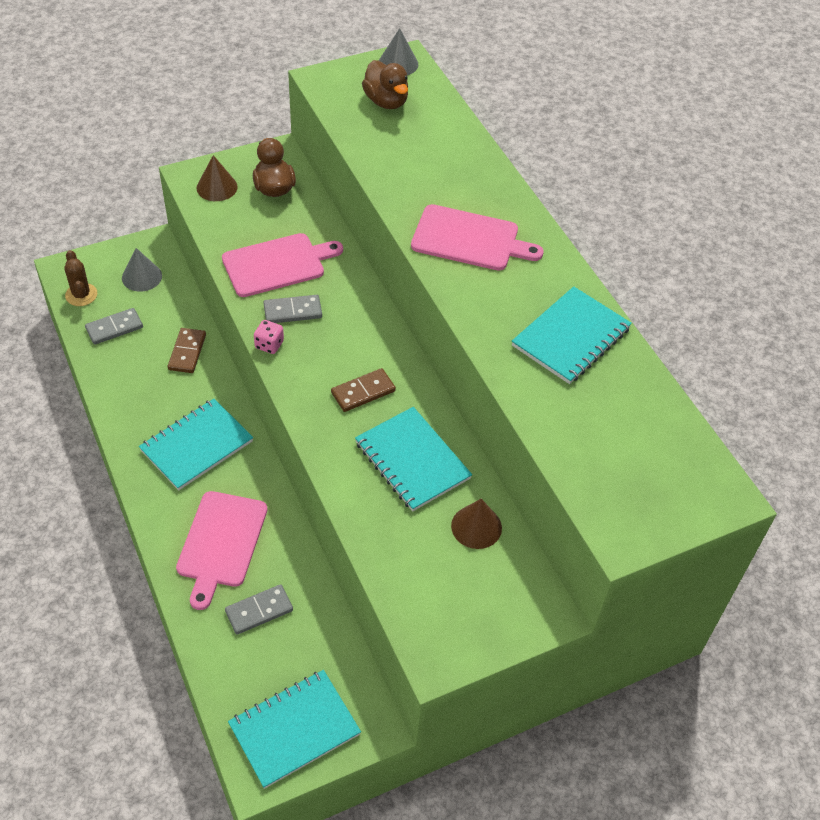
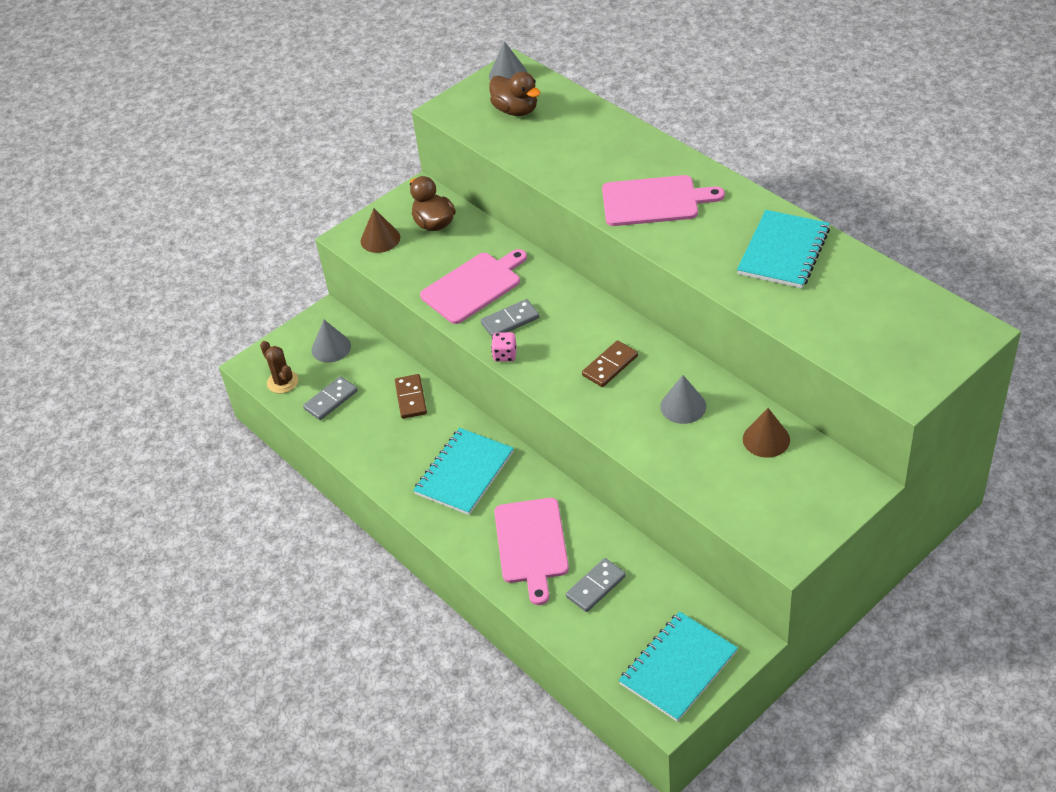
camera: 10 degrees left, 5 degrees down
turquoise notebook [355,407,472,512] -> grey cone [660,375,706,424]

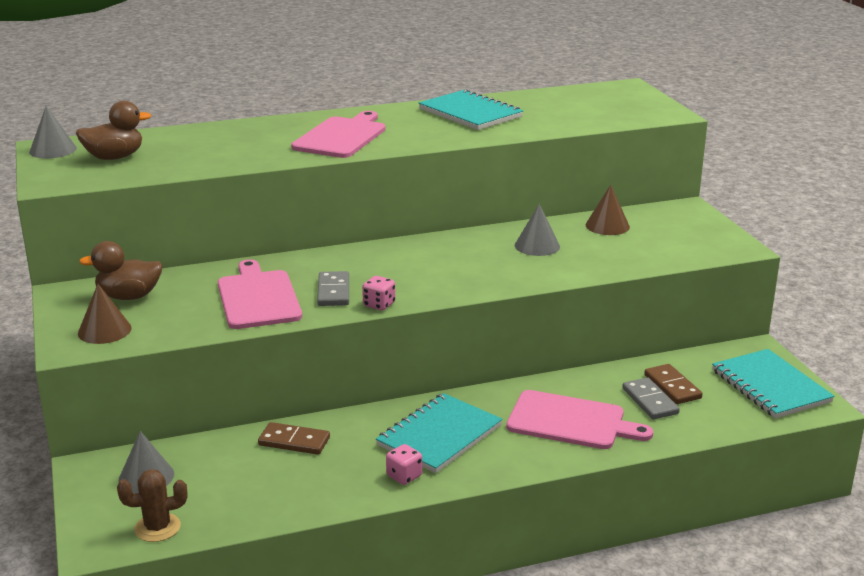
camera: 70 degrees left, 20 degrees down
grey domino [303,376,358,420] -> none
turquoise notebook [413,428,514,515] -> turquoise notebook turned 75 degrees clockwise [376,393,503,473]
brown domino [582,340,638,387] -> brown domino moved to [644,364,702,404]
none -> pink dice [386,444,422,485]

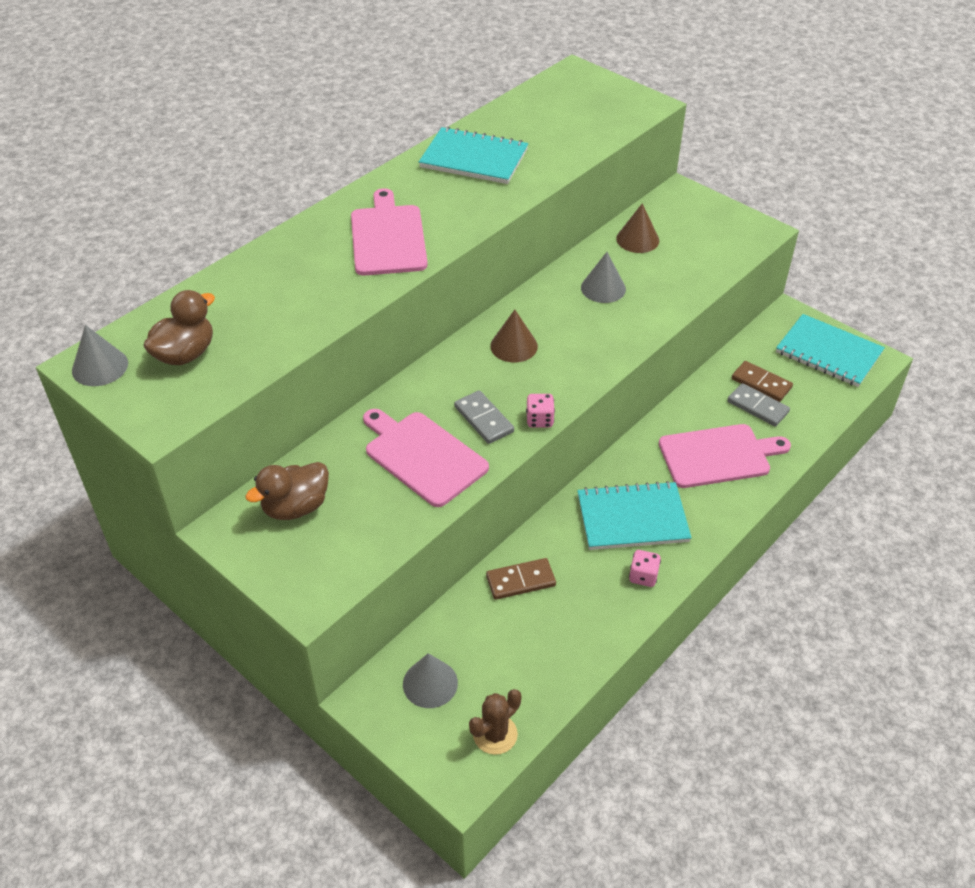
camera: 30 degrees left, 20 degrees up
brown cone [78,284,132,344] -> brown cone moved to [490,310,538,362]
turquoise notebook [376,393,503,473] -> turquoise notebook turned 75 degrees clockwise [577,481,692,550]

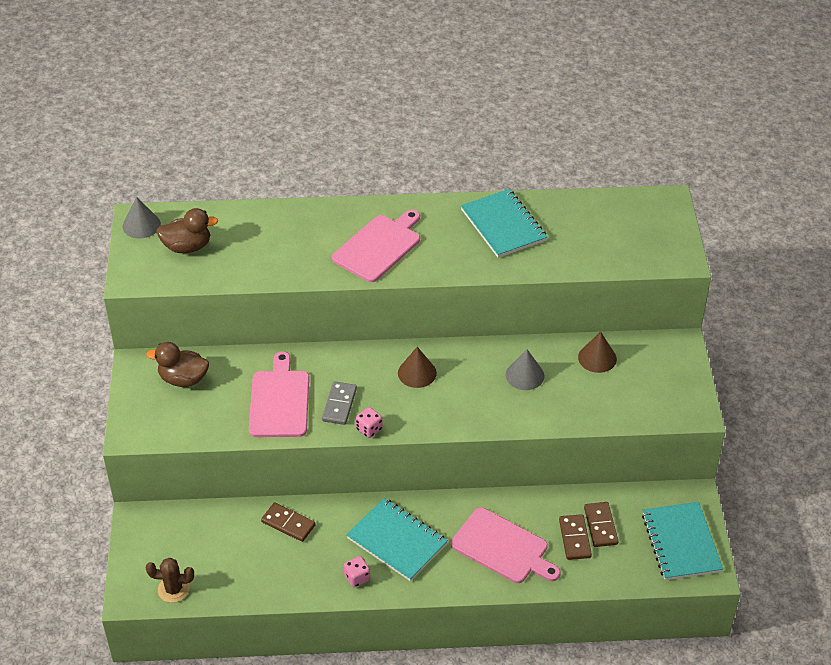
camera: 45 degrees right, 0 degrees up
grey cone [403,653,458,708] -> none
grey domino [727,383,790,427] -> brown domino [559,514,592,560]

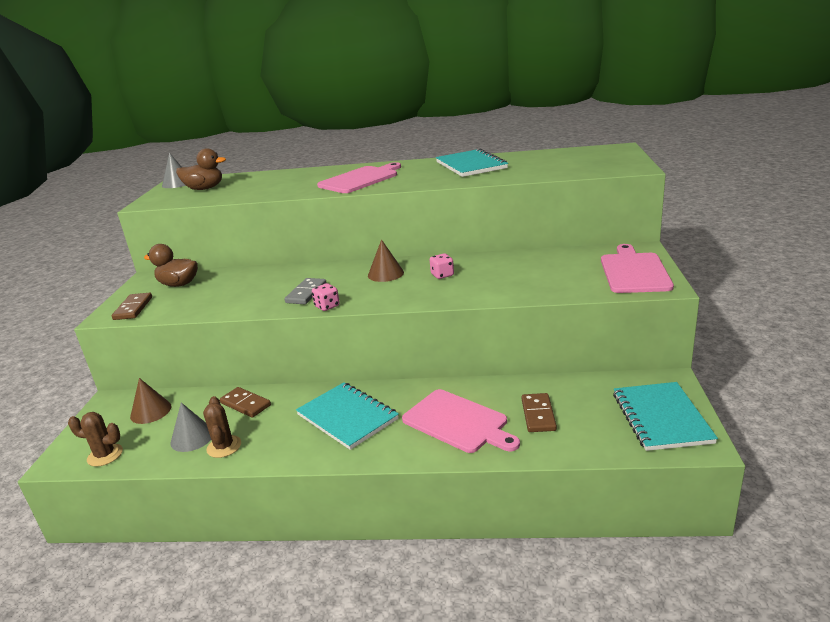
camera: 10 degrees right, 20 degrees down
pink cutting board [249,351,309,437] -> pink cutting board moved to [601,244,674,293]
pink dice [344,556,370,587] -> pink dice moved to [430,253,454,279]
grey cone [506,349,544,390] -> grey cone moved to [170,403,211,452]
brown cone [578,332,617,373] -> brown cone moved to [130,378,172,424]
brown domino [584,502,618,547] -> brown domino moved to [112,293,152,320]
none -> brown cactus [203,396,241,458]

